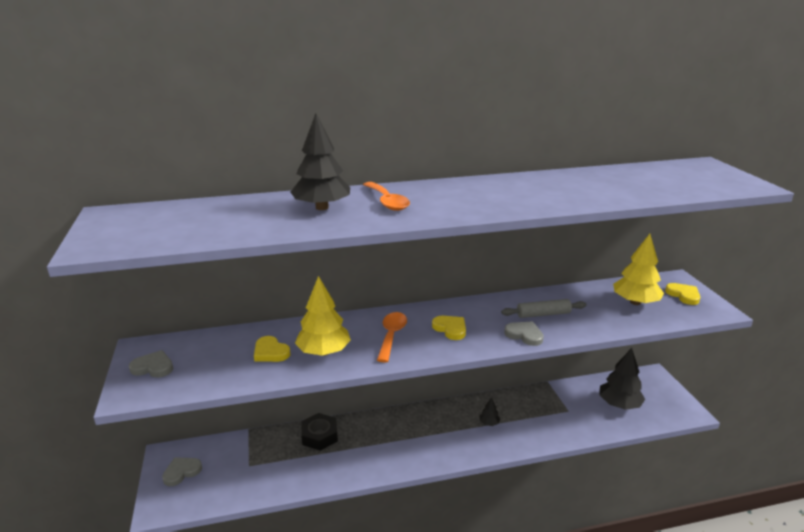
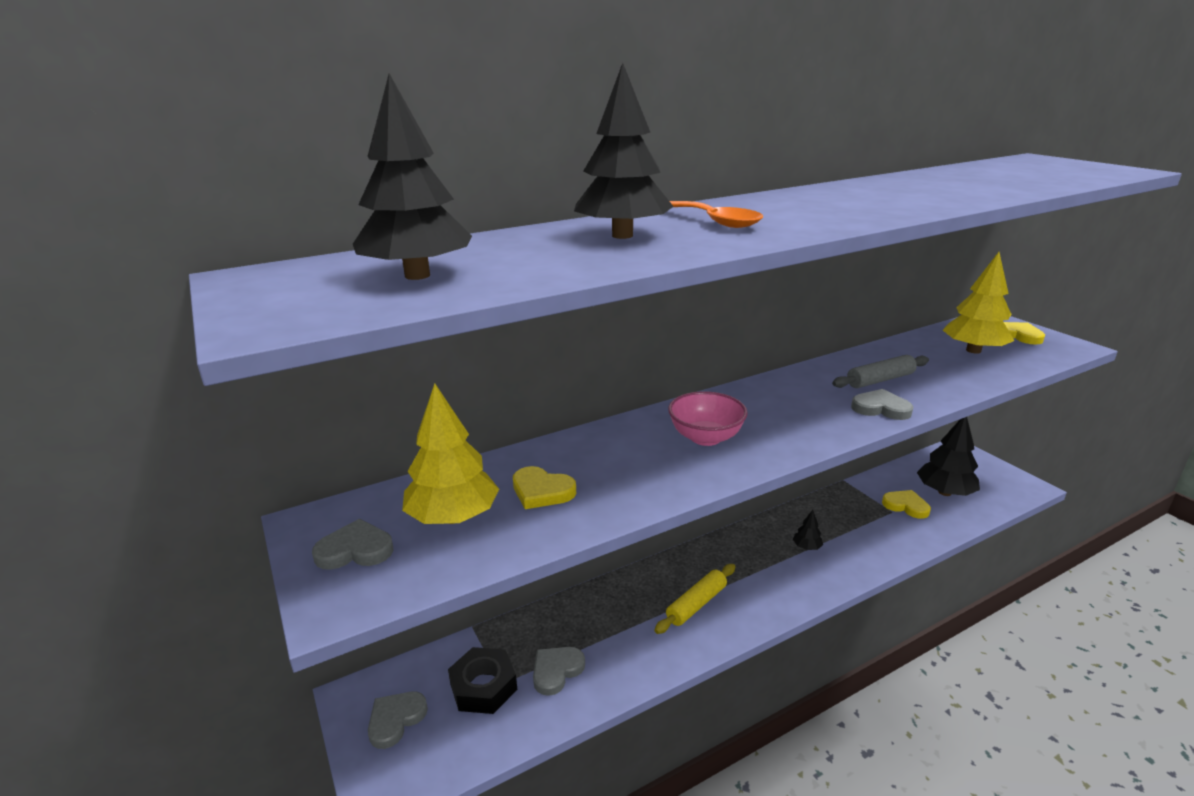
camera: 15 degrees left, 0 degrees up
yellow tree [295,276,351,356] -> yellow tree moved to [402,383,499,524]
black nut [301,413,338,451] -> black nut moved to [448,647,517,714]
orange spoon [377,312,407,363] -> pink bowl [668,391,748,446]
yellow heart [432,316,466,340] -> yellow heart moved to [882,490,931,519]
none -> black tree [353,73,472,280]
none -> grey heart [533,647,585,696]
none -> yellow rolling pin [654,564,735,634]

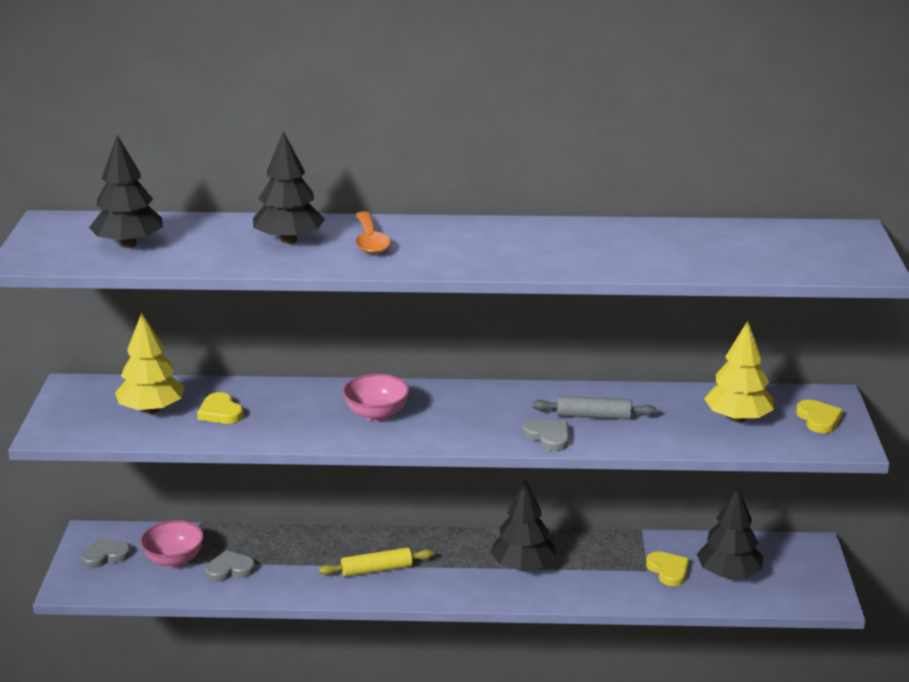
camera: 30 degrees right, 0 degrees up
grey heart [312,519,394,570] -> none
black nut [448,647,517,714] -> pink bowl [140,520,204,567]
black tree [793,510,823,550] -> black tree [490,479,556,571], size x2.17

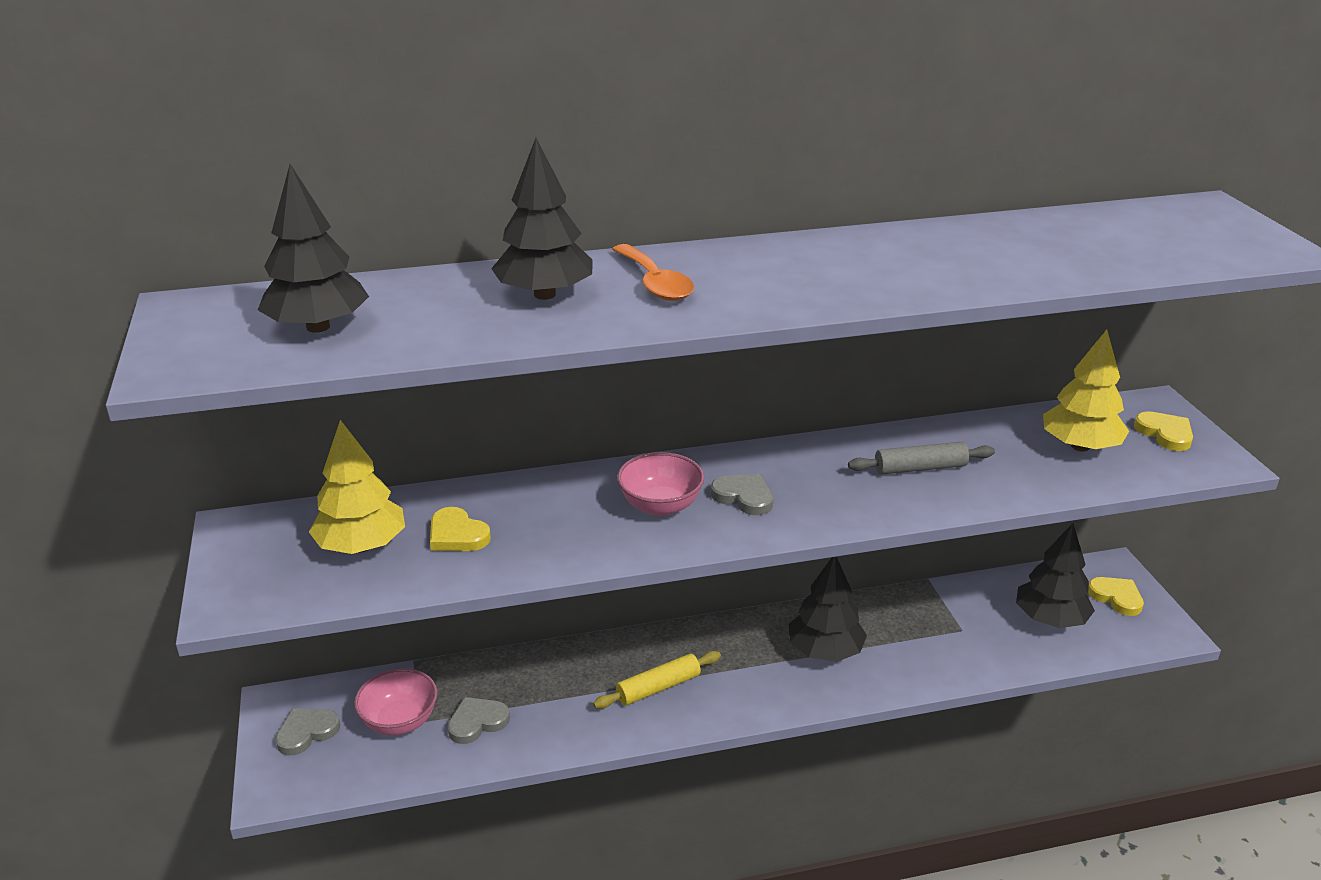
camera: 15 degrees left, 5 degrees up
grey heart [523,419,569,451] -> grey heart moved to [711,474,773,515]
yellow heart [646,551,689,586] -> yellow heart moved to [1088,577,1144,616]

